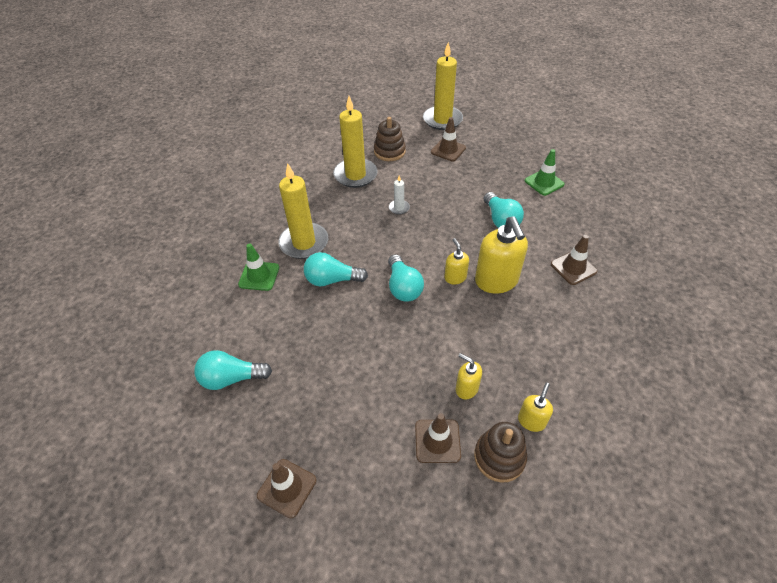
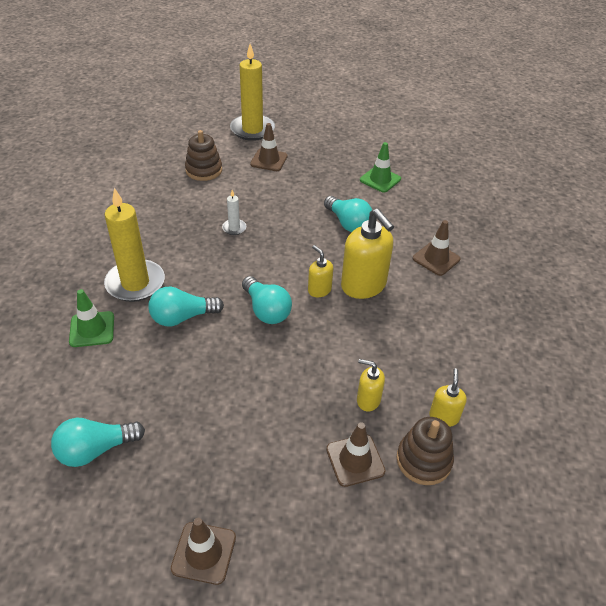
camera: 20 degrees left, 5 degrees down
yellow candle [333,96,378,188] -> none

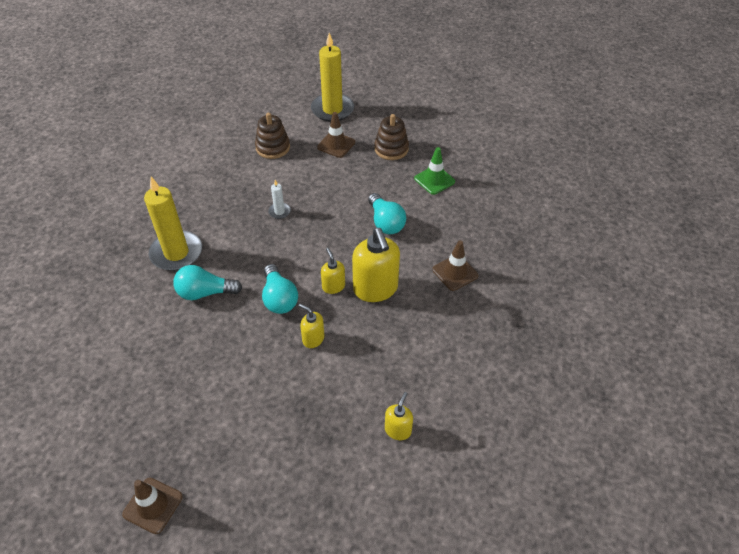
camera: 15 degrees right, 5 degrees up
turquoise light bulb [51,418,145,467] -> none
green traffic cone [69,289,114,347] -> none
brown traffic cone [326,422,385,487] -> none
yellow soap dispenser [357,359,385,411] -> yellow soap dispenser moved to [298,304,325,348]
brown stacking toy [397,417,454,485] -> brown stacking toy moved to [374,114,409,160]

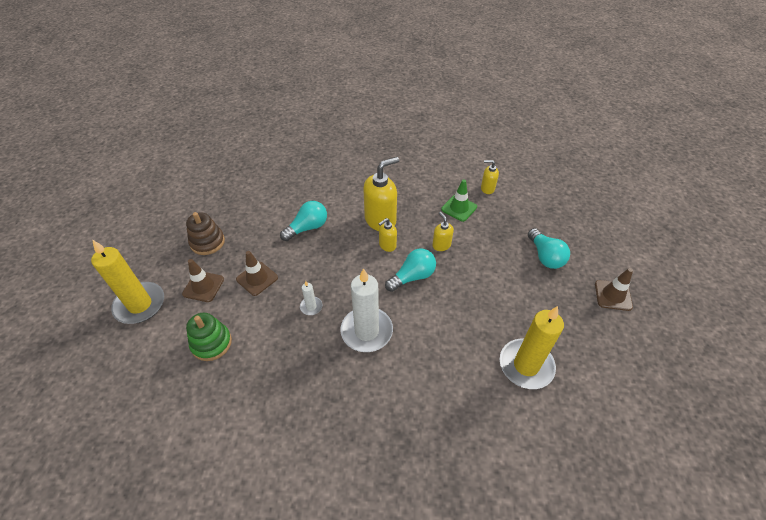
camera: 105 degrees left, 0 degrees up
yellow candle [144,177,202,271] -> yellow candle moved to [500,306,564,389]
turquoise light bulb [173,265,242,300] -> turquoise light bulb moved to [528,228,570,269]
brown stacking toy [255,113,290,159] -> green stacking toy [186,313,232,361]
yellow soap dispenser [298,304,325,348] -> yellow soap dispenser turned 135 degrees clockwise [432,212,454,251]
green traffic cone [414,147,455,195] -> green traffic cone moved to [441,180,477,222]
brown traffic cone [432,241,478,291] -> brown traffic cone moved to [236,251,278,296]
none -> white candle [340,268,393,352]

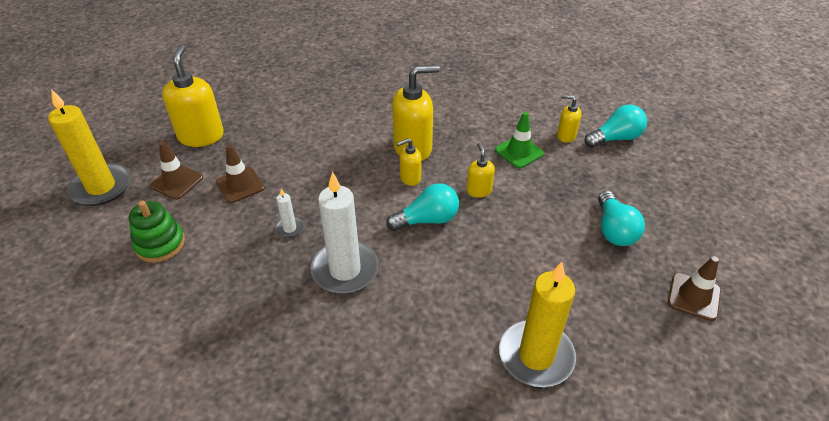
camera: 15 degrees right, 5 degrees down
brown stacking toy [186,212,225,255] -> yellow soap dispenser [162,44,224,147]
turquoise light bulb [280,201,327,241] -> turquoise light bulb moved to [584,104,647,148]

